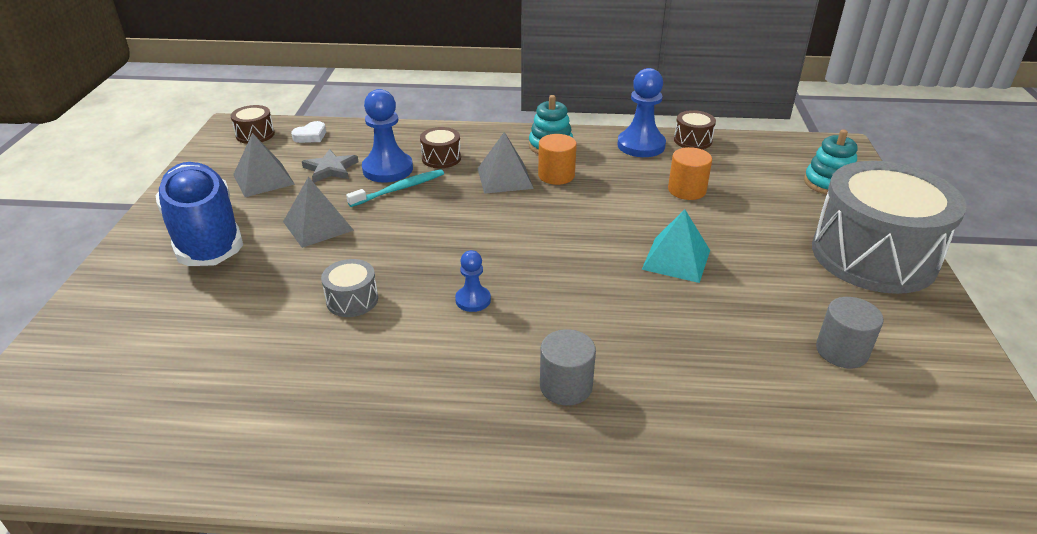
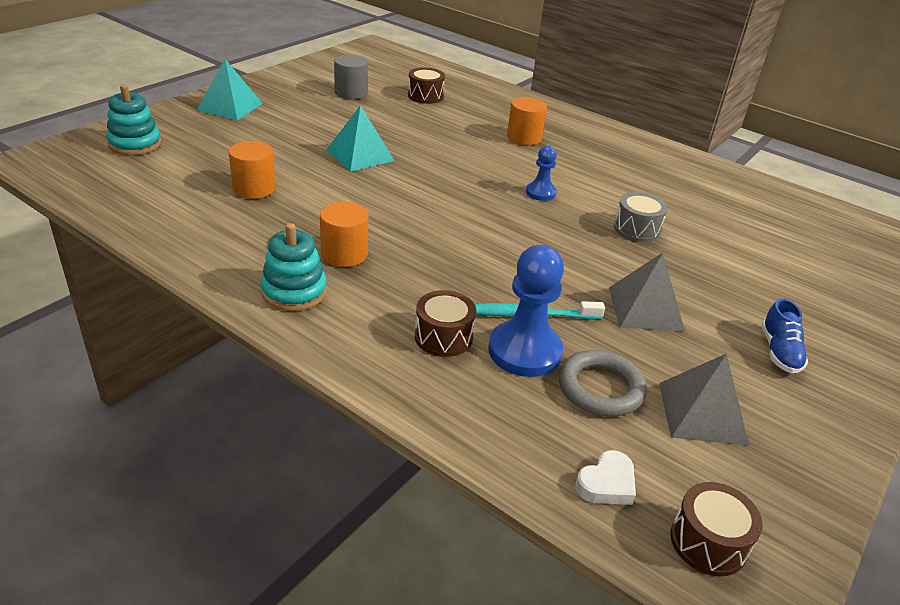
camera: 150 degrees left, 0 degrees up
blue shoe [156,162,243,266] -> blue shoe [761,298,808,373], size x0.40
white heart [291,121,326,143] -> white heart turned 150 degrees clockwise [575,450,636,505]
grey star [302,149,359,183] -> grey ring [559,350,647,416]
grey pyramid [477,132,534,194] -> none
grey cylinder [540,329,596,405] -> orange cylinder [507,97,547,145]
blue pawn [617,68,666,157] -> none
brown drum [674,110,716,149] -> brown drum moved to [408,67,445,104]
grey drum [812,161,967,294] -> turquoise pyramid [197,59,263,120]

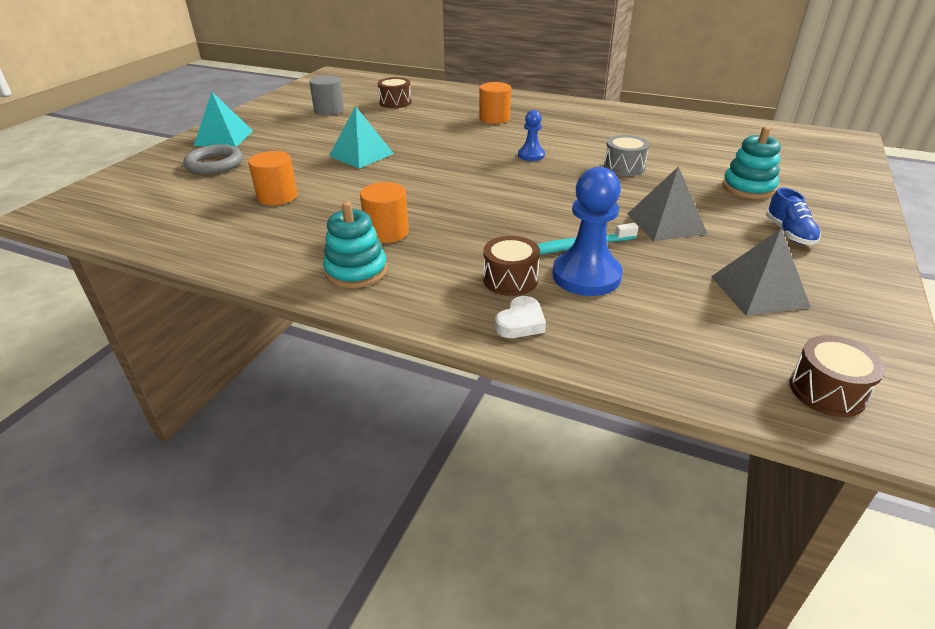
camera: 10 degrees left, 0 degrees up
turquoise stacking toy [106,85,161,155] -> turquoise stacking toy moved to [722,127,781,199]
grey ring [559,350,647,416] -> grey ring moved to [183,144,243,174]
white heart [575,450,636,505] -> white heart moved to [495,296,546,338]

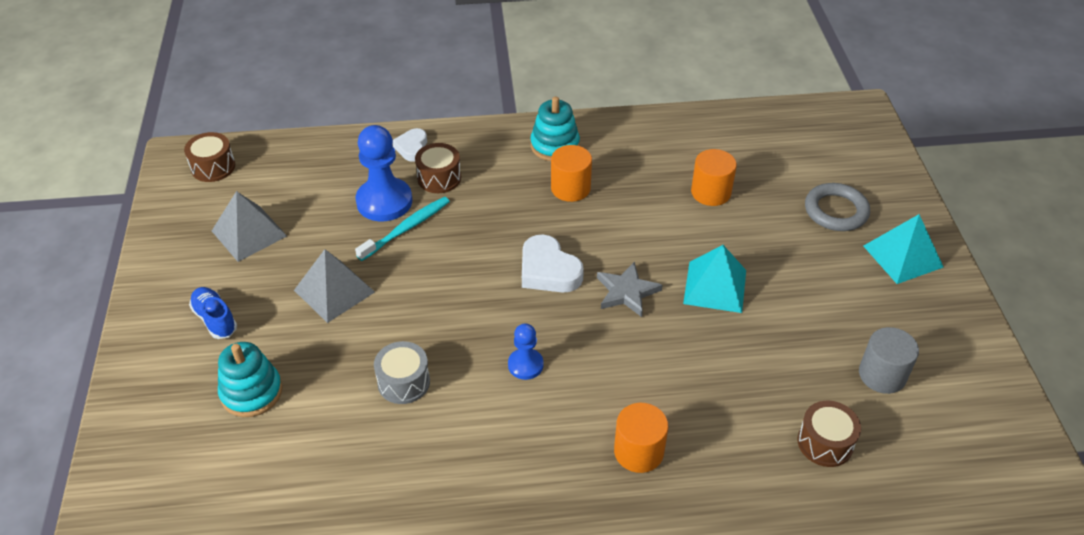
camera: 150 degrees right, 10 degrees up
none -> white heart [522,234,584,293]
none -> grey star [597,262,663,317]

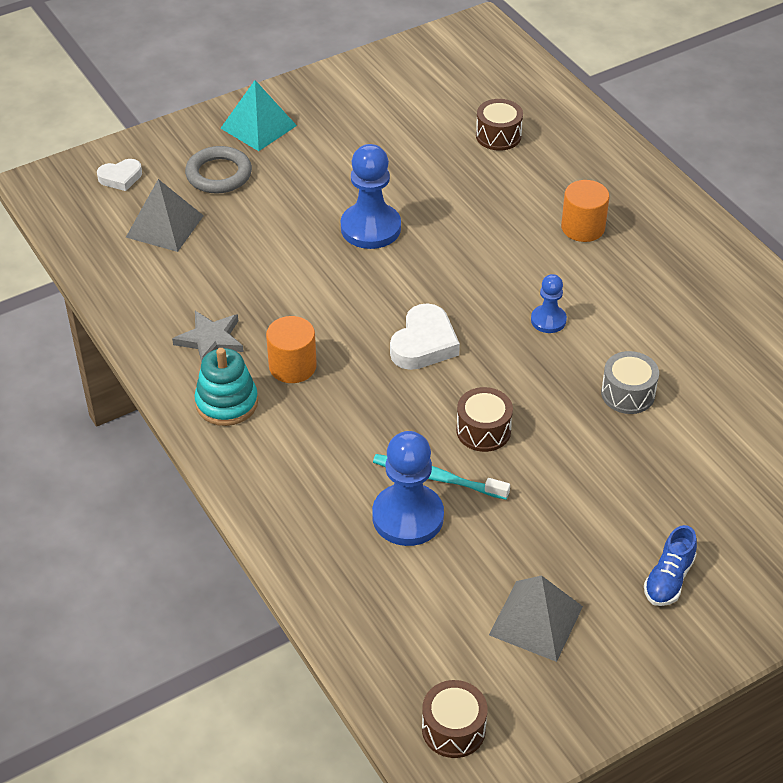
camera: 115 degrees left, 0 degrees up
turquoise stacking toy [218,342,282,417] -> none
grey pyramid [294,249,375,323] -> grey pyramid moved to [126,179,204,252]
white heart [393,128,427,162] -> white heart moved to [97,159,142,191]
brown drum [415,143,461,193] -> brown drum moved to [456,387,513,452]
grey star [597,262,663,317] -> grey star moved to [172,311,244,362]
turquoise pyramid [683,245,746,313] -> blue pawn [341,144,401,249]
orange cylinder [691,149,737,206] -> none
grey cylinder [859,327,919,394] -> none

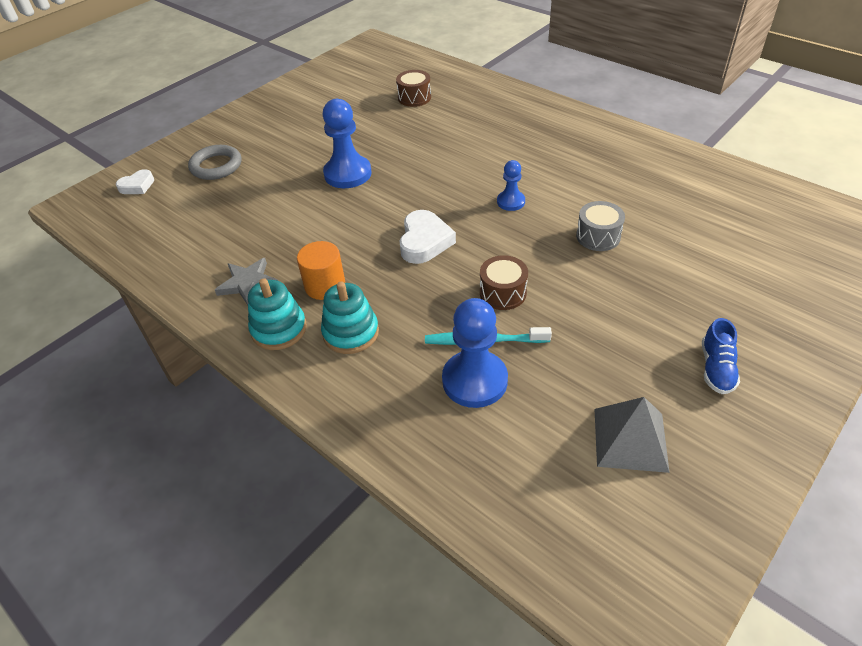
camera: 15 degrees left, 0 degrees up
grey pyramid [126,179,204,252] -> none
turquoise pyramid [220,80,297,151] -> none
brown drum [422,680,488,758] -> none
orange cylinder [561,180,609,242] -> none
none -> turquoise stacking toy [321,281,379,354]

